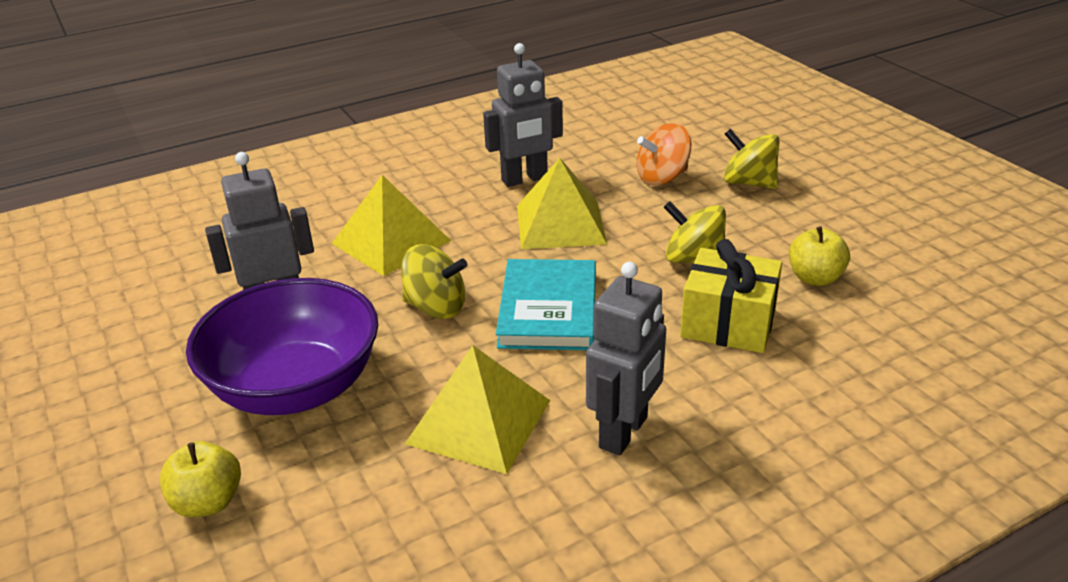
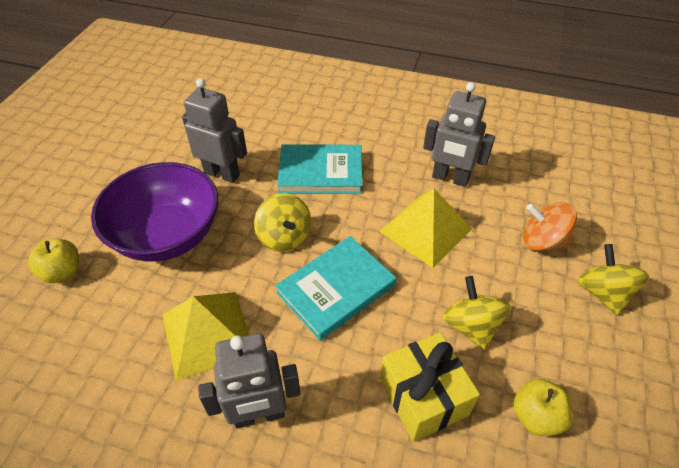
camera: 45 degrees right, 15 degrees up
yellow pyramid [332,175,451,276] -> turquoise book [277,145,363,194]

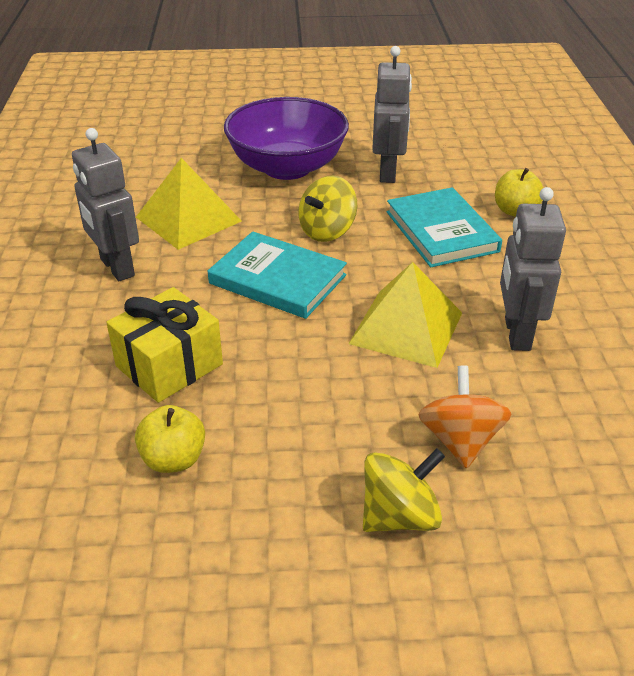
camera: 70 degrees right, 10 degrees down
yellow apple [28,239,79,283] -> yellow apple moved to [495,168,543,217]
yellow spinning top [443,276,511,350] -> none

